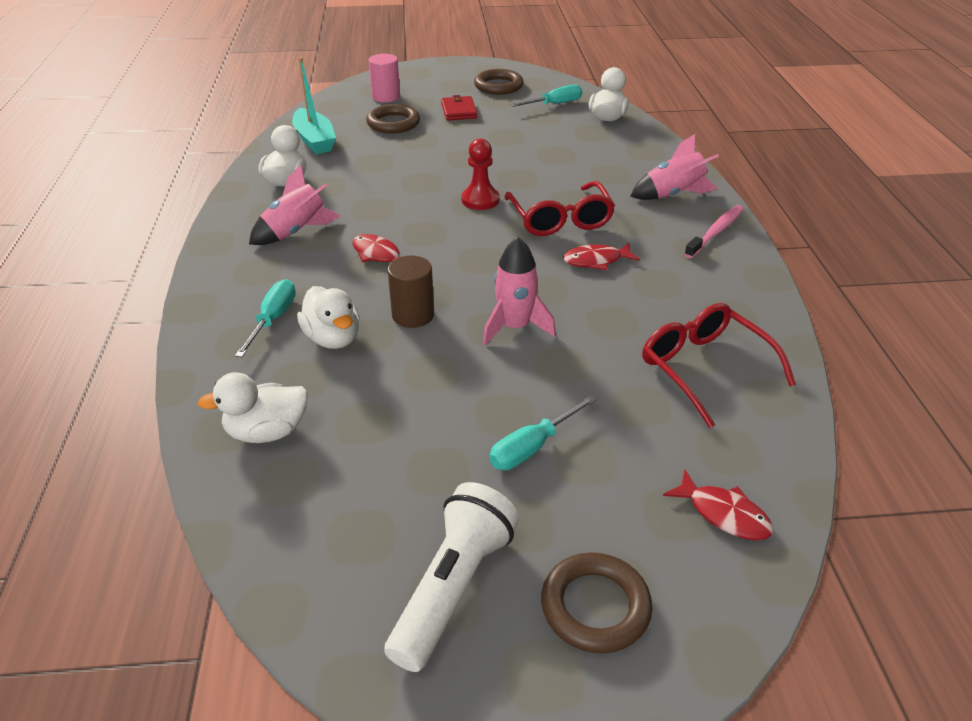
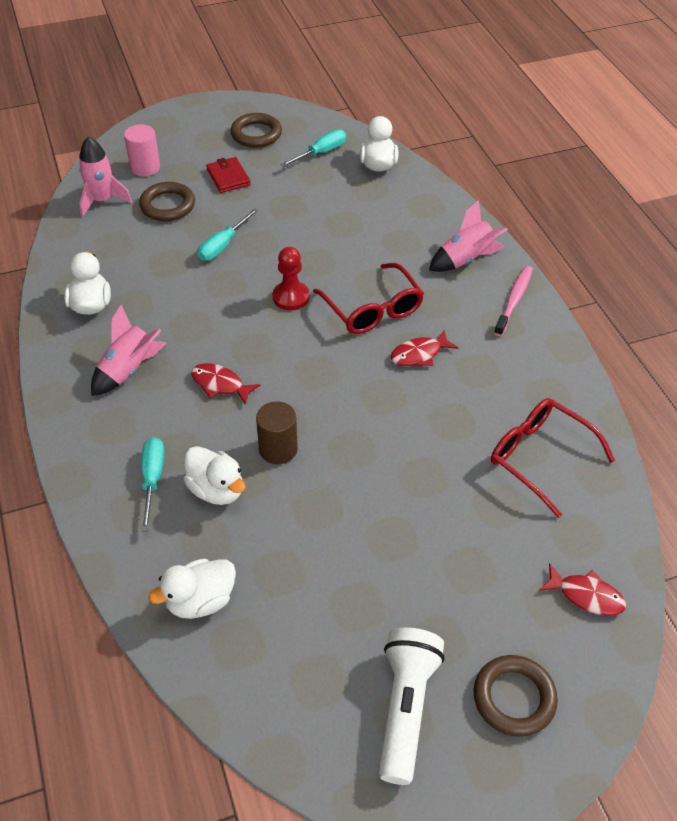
camera: 15 degrees left, 10 degrees up
turquoise boat [292,57,336,154] -> none
pink rocket [483,237,556,345] -> pink rocket moved to [79,137,132,217]
turquoise screwdriver [489,395,597,470] -> turquoise screwdriver moved to [198,208,258,261]

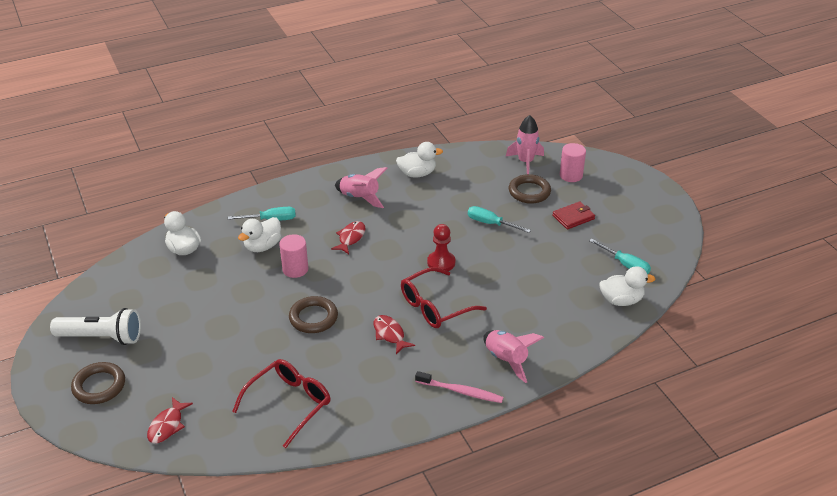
camera: 85 degrees right, 10 degrees down
brown ring [230,113,282,148] -> brown ring moved to [289,296,338,333]
brown cylinder [256,401,298,464] -> pink cylinder [279,234,308,278]

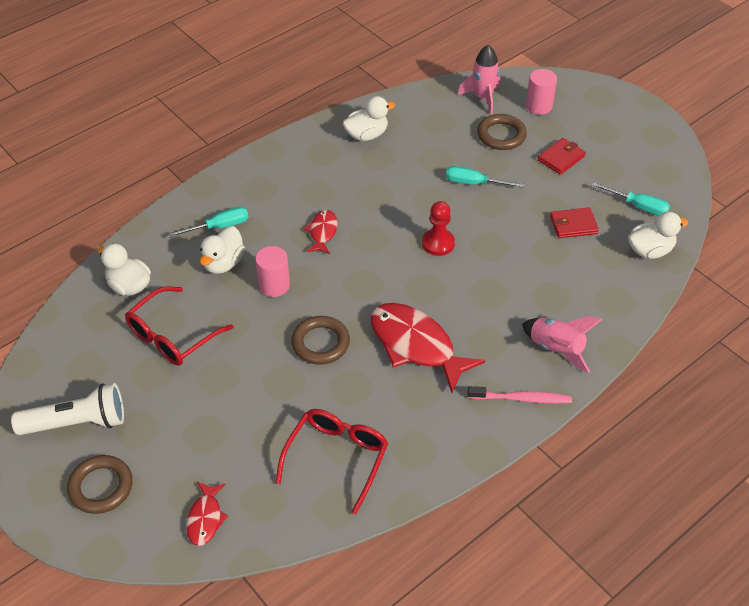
camera: 15 degrees left, 10 degrees up
pink rocket [335,167,388,208] -> none
red fish [374,315,415,354] -> red fish [371,303,485,393], size x1.96
red glasses [401,267,487,328] -> red glasses moved to [125,286,234,366]
none -> red wallet [550,207,599,238]

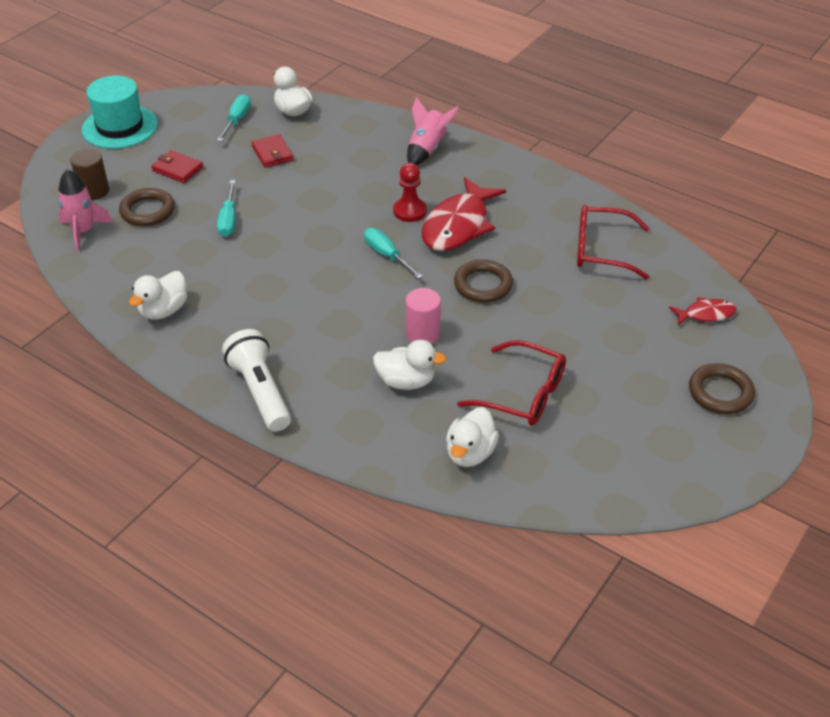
camera: 105 degrees left, 5 degrees down
white flashlight [11,383,124,435] -> white flashlight moved to [222,329,291,432]
turquoise screwdriver [168,207,249,237] -> turquoise screwdriver moved to [364,228,423,279]
red fish [304,210,338,254] -> none
white duck [343,96,395,141] -> white duck turned 105 degrees counterclockwise [129,271,187,320]
red pawn [422,201,455,256] -> red pawn moved to [393,163,427,222]
pink toothbrush [468,386,572,404] -> none
pink cylinder [526,69,557,115] -> brown cylinder [70,149,109,200]
none -> turquoise hat [82,75,158,149]

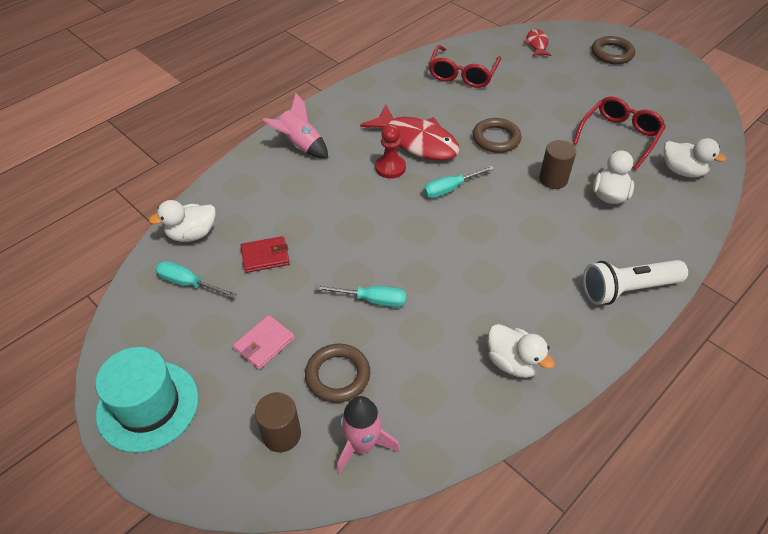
camera: 80 degrees left, 5 degrees up
red wallet [151,150,203,183] -> pink wallet [233,315,295,370]
pink cylinder [406,288,441,344] -> brown cylinder [539,140,576,189]

